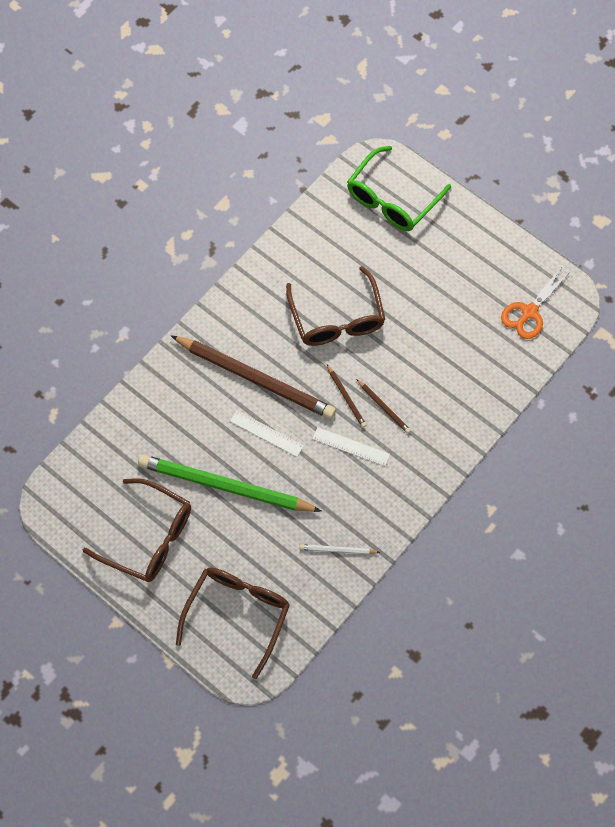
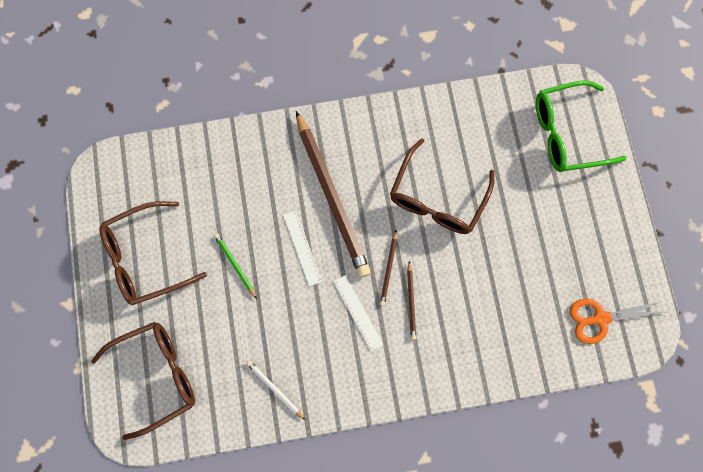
camera: 40 degrees right, 10 degrees up
brown glasses [83,478,191,582] -> brown glasses turned 90 degrees clockwise [99,201,207,305]
green pencil [138,455,322,512] -> green pencil [214,233,257,299], size x0.42

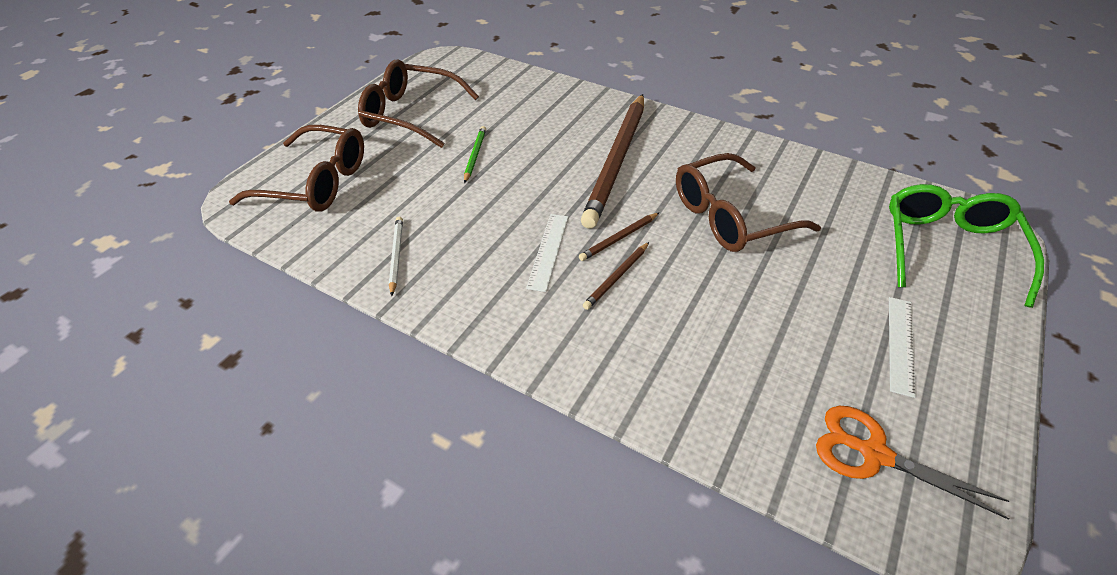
camera: 40 degrees right, 30 degrees down
white ruler [283,211,322,286] -> white ruler moved to [889,297,916,398]
green glasses [536,81,627,172] -> green glasses turned 75 degrees clockwise [889,184,1044,308]

